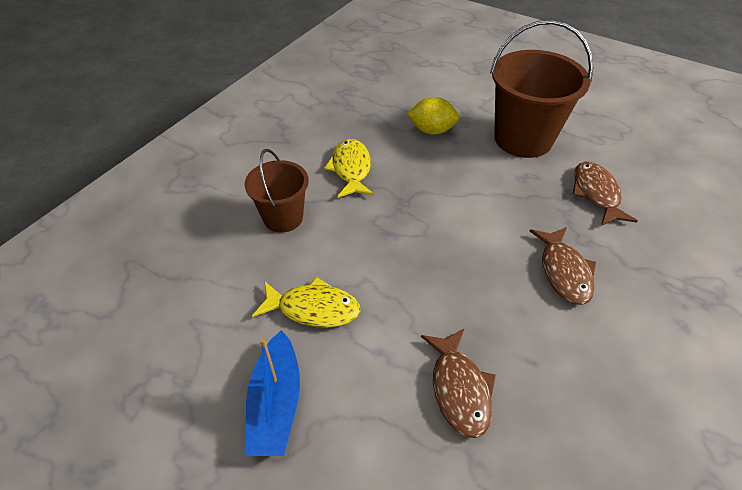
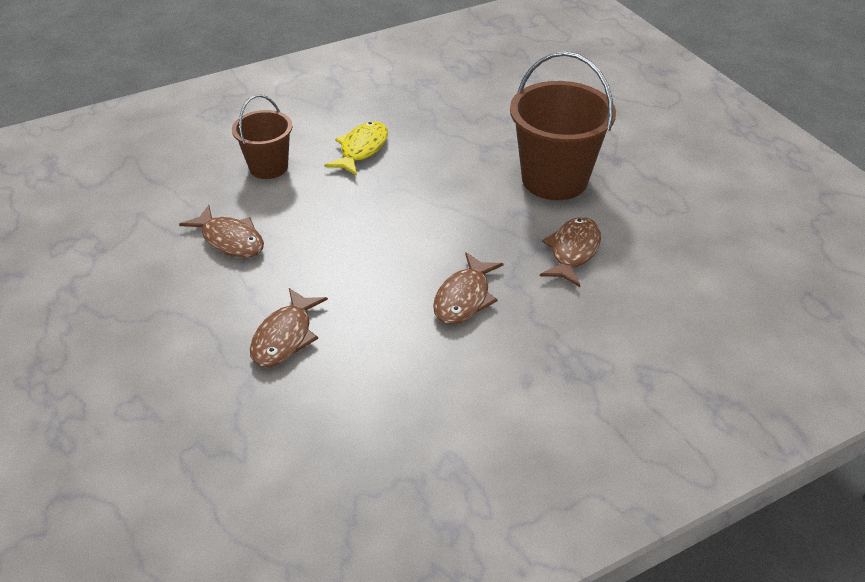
camera: 30 degrees right, 5 degrees down
blue boat [246,330,300,456] -> none
yellow fish [252,277,360,328] -> brown fish [179,205,264,258]
yellow lemon [407,97,460,135] -> none

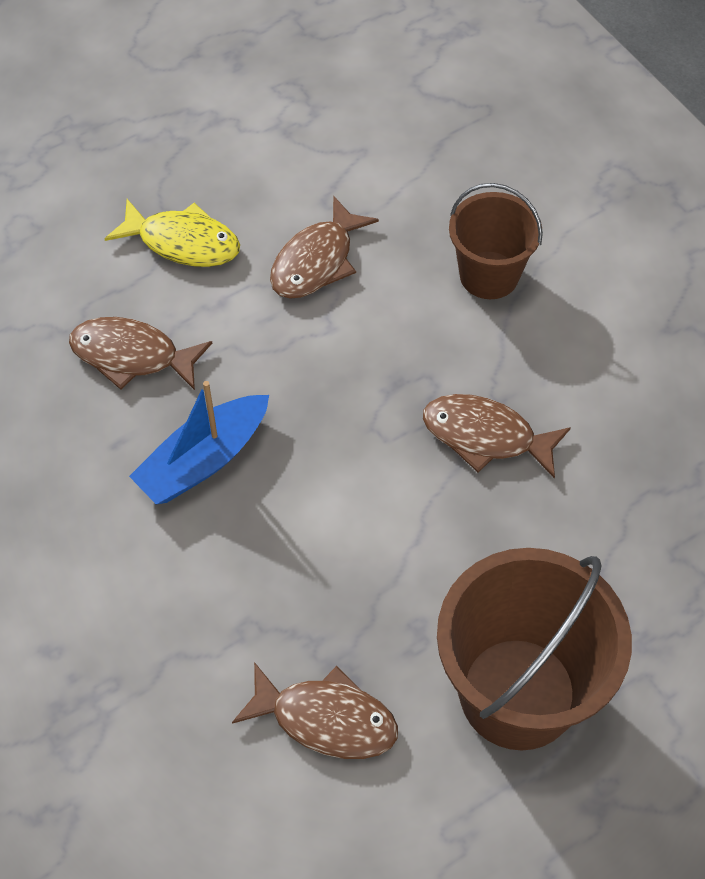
camera: 85 degrees right, 15 degrees up
yellow fish [324,121,388,176] -> yellow fish moved to [104,199,240,267]
brown fish [433,252,504,325] -> brown fish moved to [423,394,571,479]
none -> blue boat [129,381,269,504]

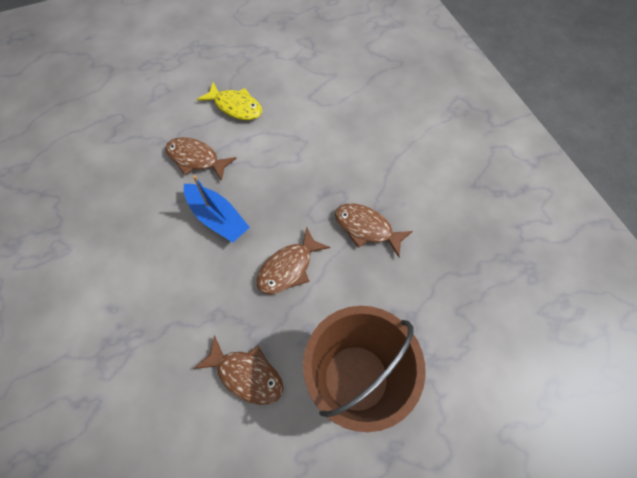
camera: 10 degrees right, 5 degrees up
blue boat [129,381,269,504] -> blue boat turned 105 degrees counterclockwise [184,175,250,243]
brown fish [270,196,379,299] -> brown fish moved to [257,227,330,294]
brown bucket [449,183,543,299] -> none

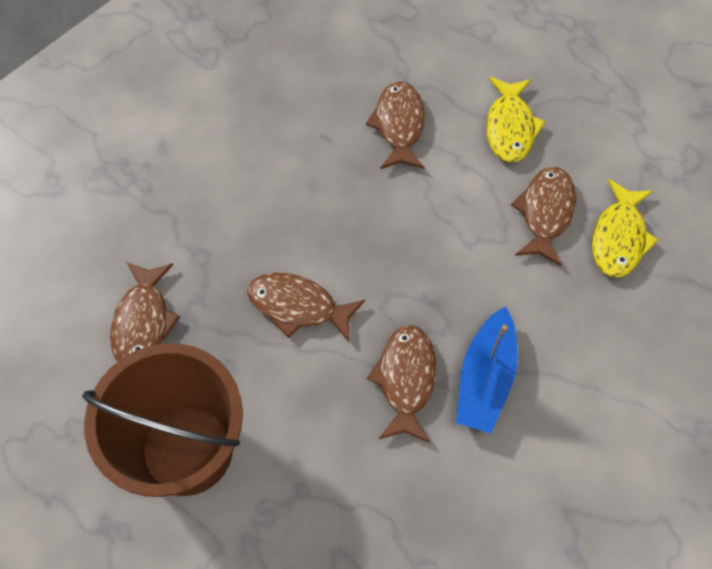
camera: 65 degrees right, 0 degrees up
blue boat [184,175,250,243] -> blue boat moved to [456,306,518,433]
none -> brown fish [511,167,576,266]
none -> yellow fish [592,179,658,277]

